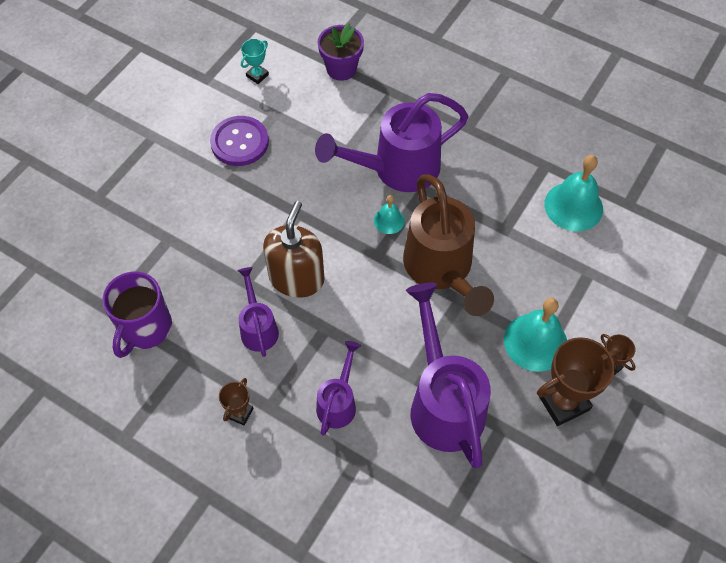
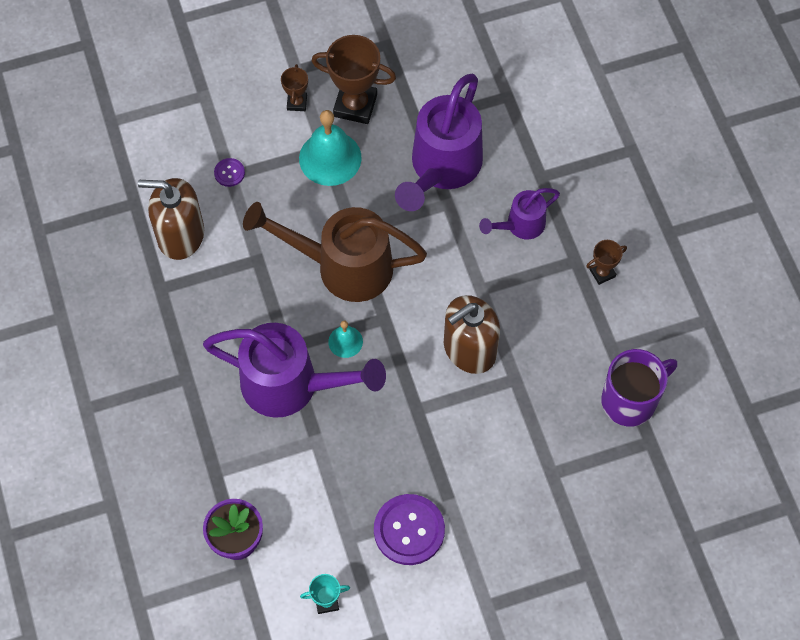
camera: 140 degrees left, 5 degrees up
purple watering can [238,267,279,357] -> none
brown watering can [403,174,494,316] -> brown watering can turned 105 degrees counterclockwise [243,202,427,302]
turquoise bell [544,155,603,231] -> brown soap dispenser [138,178,204,260]
none -> purple button [214,158,245,187]

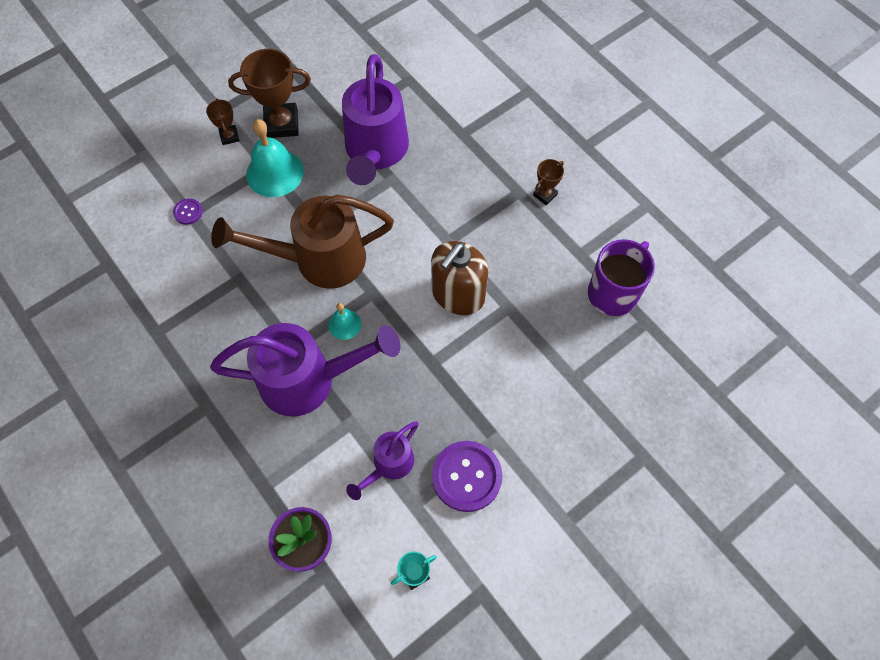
camera: 20 degrees left, 0 degrees up
brown soap dispenser [138,178,204,260] -> none
purple watering can [479,188,560,239] -> purple watering can moved to [346,421,419,500]

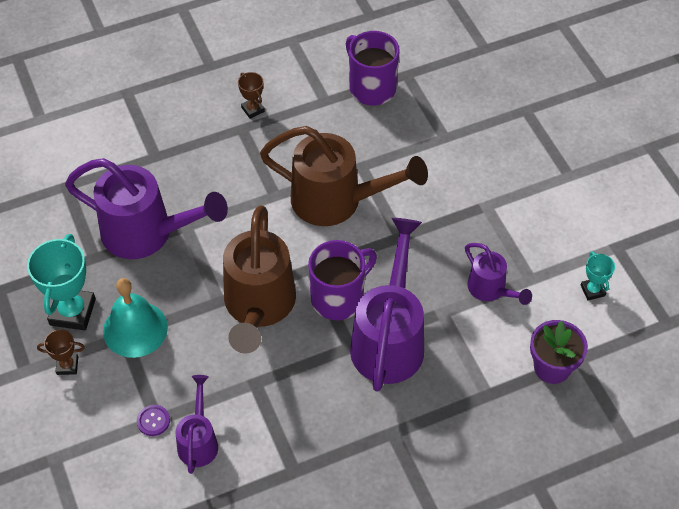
camera: 75 degrees left, 10 degrees down
brown trophy [228,49,311,138] -> turquoise trophy [27,234,96,330]
turquoise bell [328,303,361,340] -> purple mug [308,240,377,320]
brown soap dispenser [431,241,488,315] -> brown watering can [260,126,428,226]
purple button [432,441,502,512] -> none
none -> purple watering can [176,375,218,474]

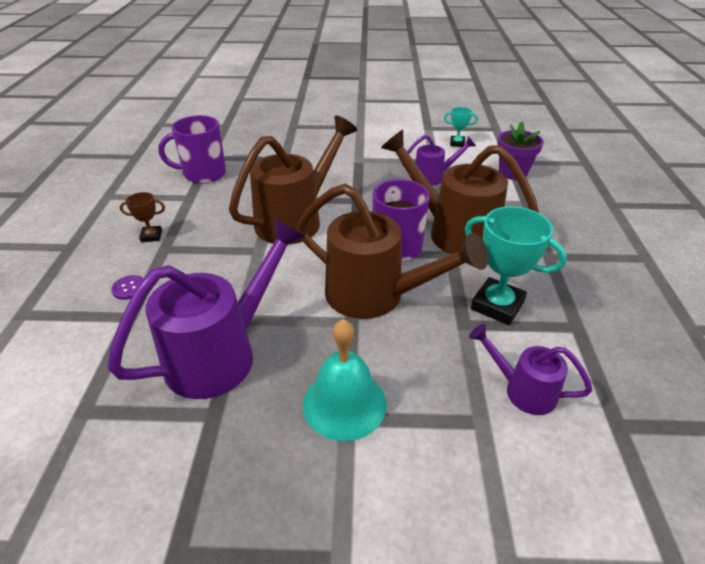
camera: 65 degrees left, 15 degrees down
turquoise trophy [27,234,96,330] -> turquoise trophy moved to [465,206,567,325]
brown trophy [37,329,85,375] -> none
purple button [137,405,170,436] -> purple button moved to [111,275,144,300]
purple watering can [350,218,424,392] -> brown watering can [381,130,539,254]

